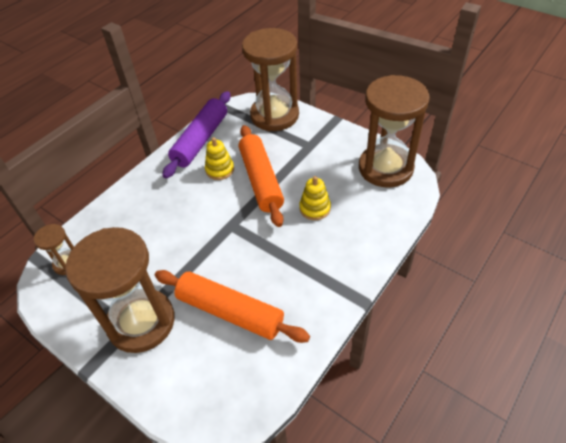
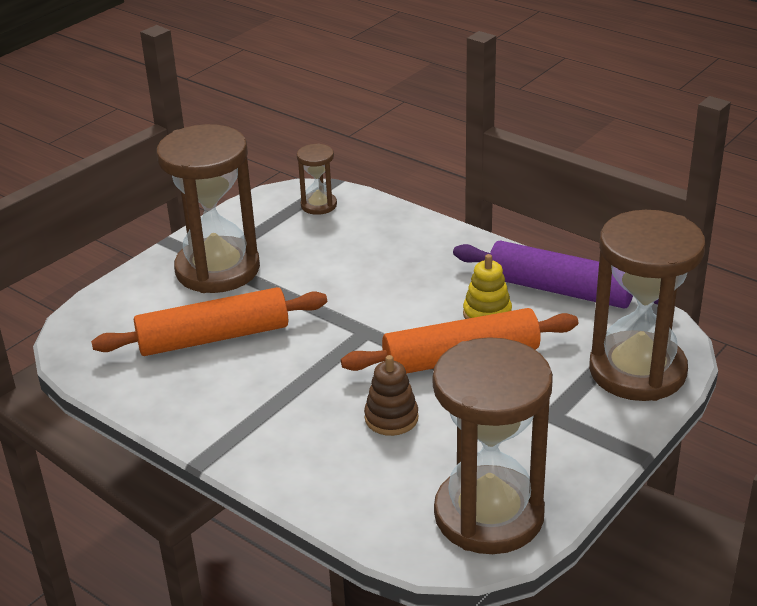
camera: 90 degrees right, 15 degrees down
orange rolling pin [155,270,310,343] -> orange rolling pin turned 45 degrees clockwise [91,287,327,356]
yellow stacking toy [299,176,331,220] -> brown stacking toy [364,355,419,436]

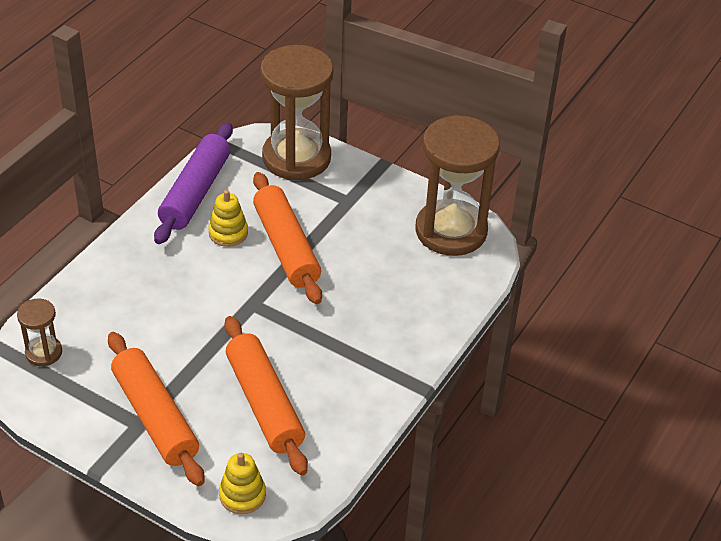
camera: 100 degrees left, 10 degrees up
brown hourglass [156,124,260,293] -> orange rolling pin [108,332,205,486]
brown stacking toy [364,355,419,436] -> none
none -> yellow stacking toy [219,453,266,514]

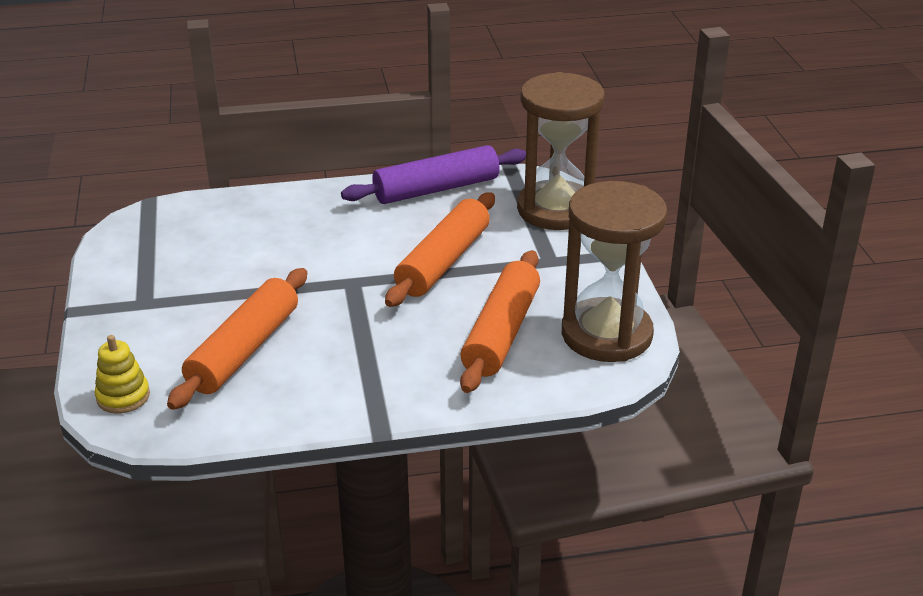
camera: 50 degrees right, 10 degrees down
brown hourglass [17,299,62,366] -> none
orange rolling pin [108,332,205,486] -> orange rolling pin moved to [460,250,540,393]
yellow stacking toy [208,190,248,247] -> none

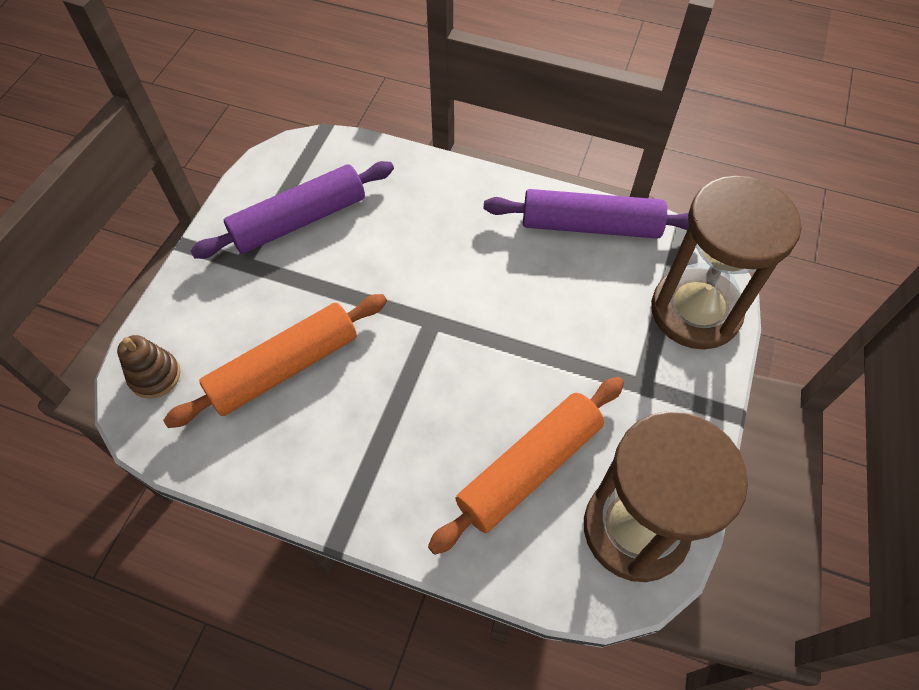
camera: 30 degrees right, 25 degrees up
yellow stacking toy [95,335,150,414] -> brown stacking toy [117,335,180,399]
orange rolling pin [385,192,495,307] -> none
none -> purple rolling pin [190,161,394,259]

